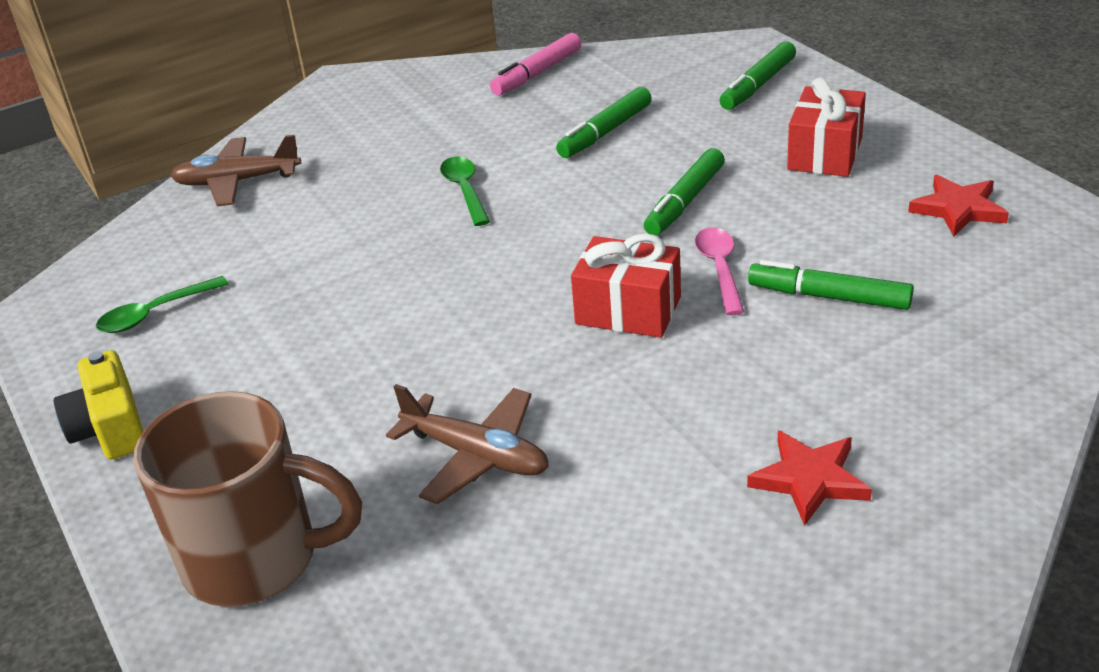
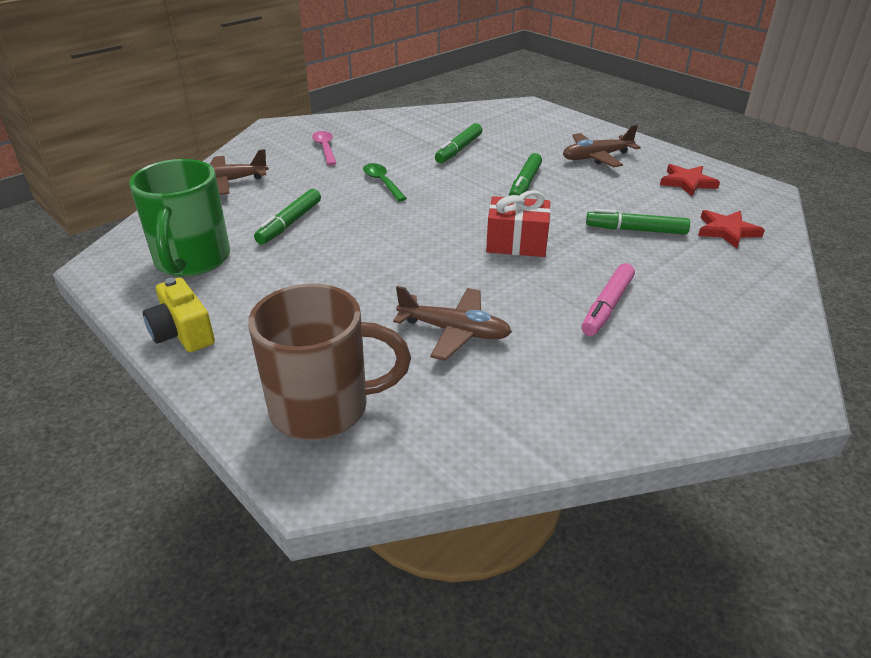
camera: 15 degrees left, 0 degrees up
green spoon [96,276,228,333] -> green mug [129,159,230,277]
pink marker [490,33,581,95] -> pink marker moved to [581,263,635,336]
pink spoon [695,227,744,315] -> pink spoon moved to [312,131,337,165]
green marker [719,41,796,110] -> green marker moved to [254,189,321,245]
red star [747,430,872,526] -> red star moved to [698,210,765,248]
red gift [787,77,866,177] -> brown plane [563,125,641,167]

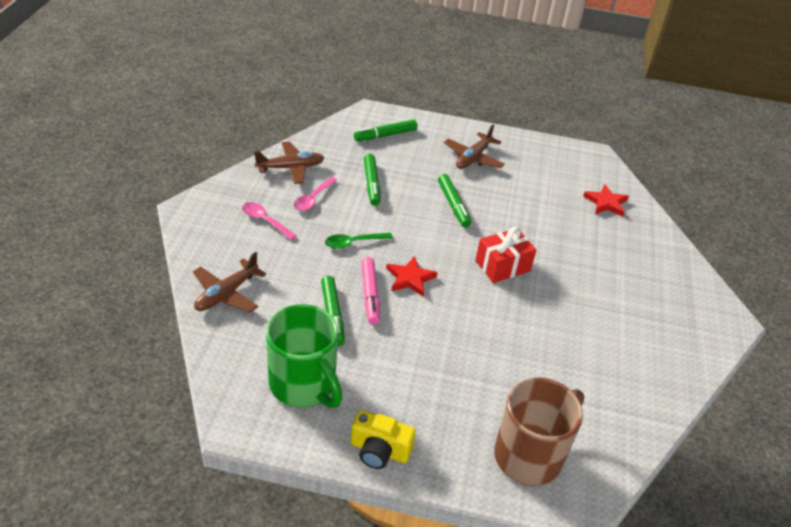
camera: 40 degrees left, 5 degrees up
green spoon [363,163,407,201] -> green spoon turned 45 degrees counterclockwise [325,233,393,249]
brown plane [393,286,512,361] -> brown plane moved to [254,141,324,184]
pink marker [581,263,635,336] -> pink marker moved to [361,257,380,325]
green marker [586,209,690,234] -> green marker moved to [354,119,417,141]
red star [660,164,720,196] -> red star moved to [386,256,438,297]
none -> pink spoon [294,177,337,211]

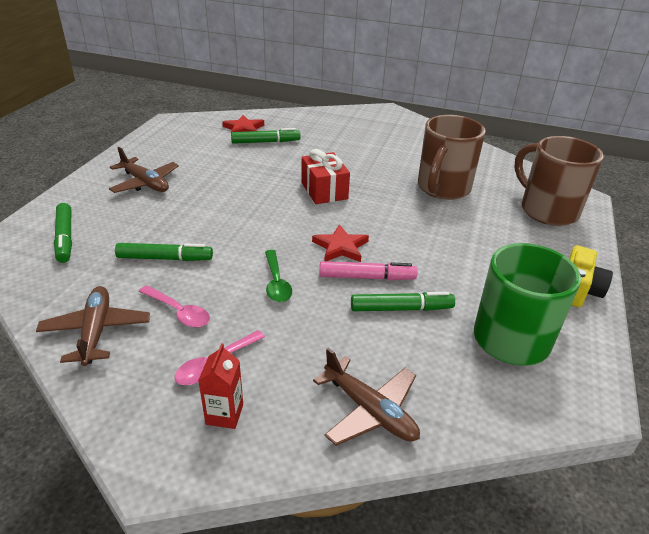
camera: 80 degrees left, 5 degrees down
green marker [438,174,471,227] -> green marker moved to [231,128,300,144]
none -> red carton [198,343,243,429]
none -> brown mug [418,115,486,200]

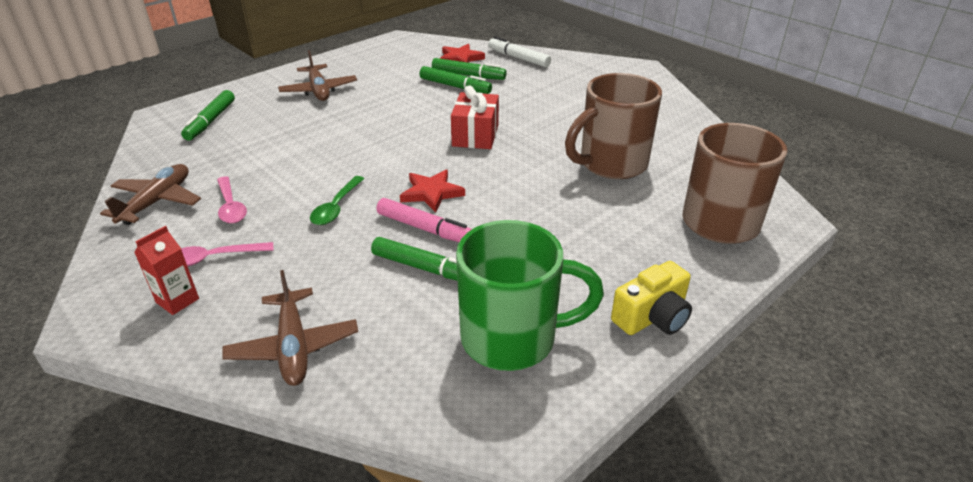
camera: 30 degrees right, 0 degrees up
green marker [115,243,213,261] -> green marker moved to [420,66,492,94]
none -> white marker [488,36,551,67]

